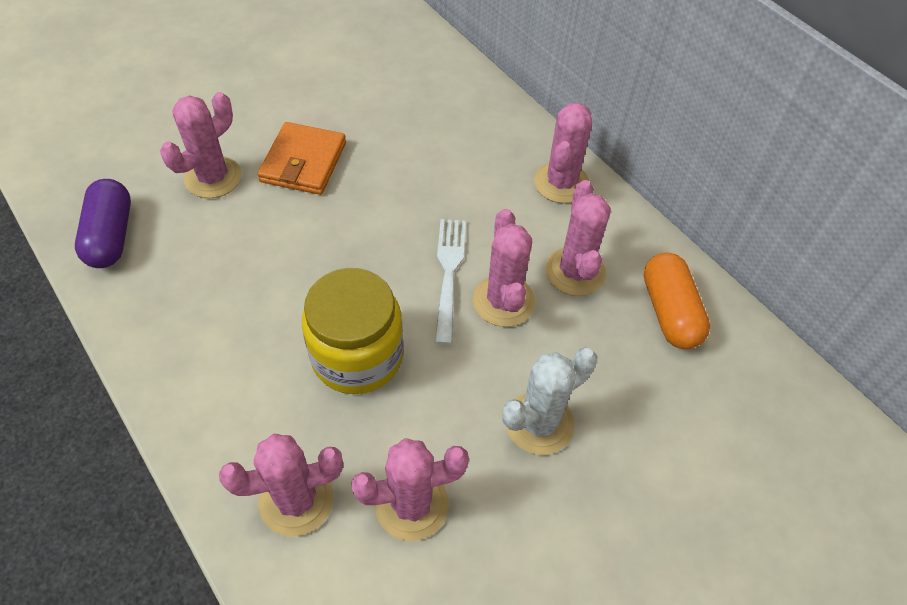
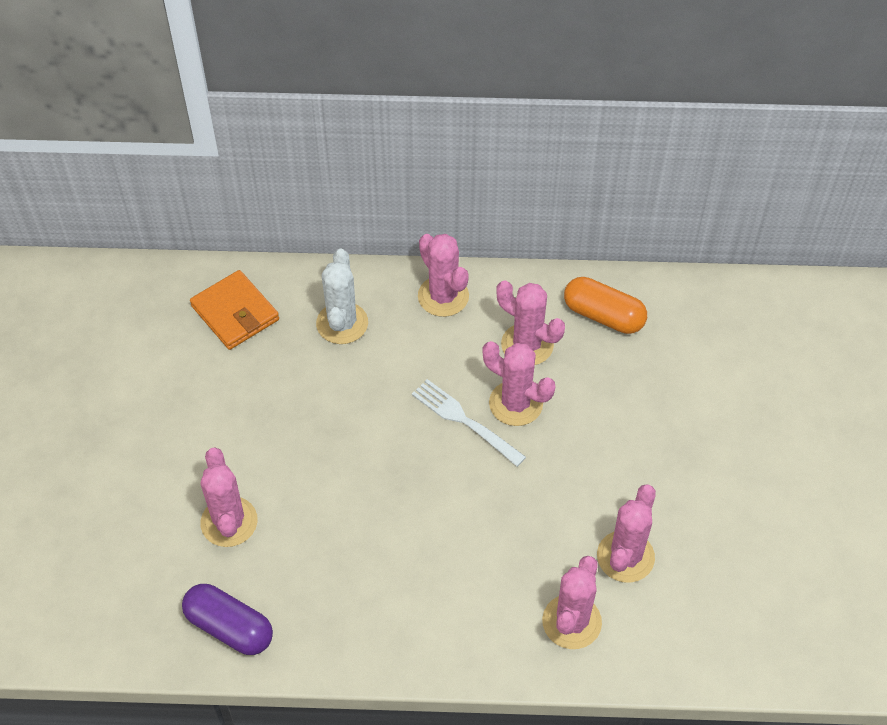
camera: 50 degrees left, 0 degrees up
orange wallet [258,122,346,195] -> orange wallet moved to [190,270,279,350]
yellow jar [302,268,403,394] -> none
white cactus [503,348,597,455] -> white cactus moved to [316,249,368,344]

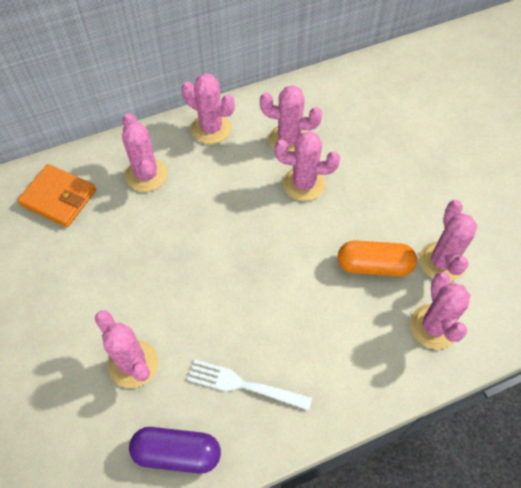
camera: 25 degrees left, 5 degrees up
white cactus [316,249,368,344] -> pink cactus [122,113,167,192]
white fork [412,379,526,467] -> white fork moved to [187,359,312,410]
orange capsule [564,277,647,334] -> orange capsule moved to [338,240,417,276]

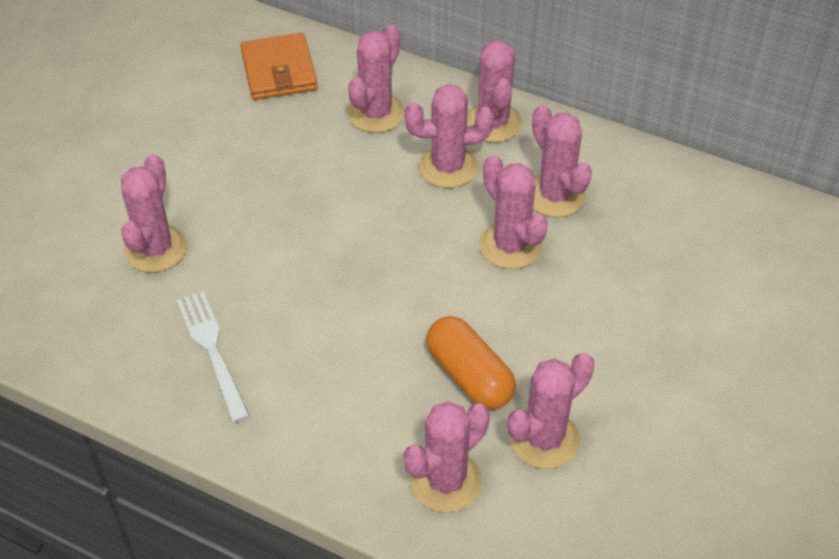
camera: 50 degrees right, 10 degrees down
purple capsule [129,427,221,474] -> none
none -> pink cactus [404,84,494,188]

